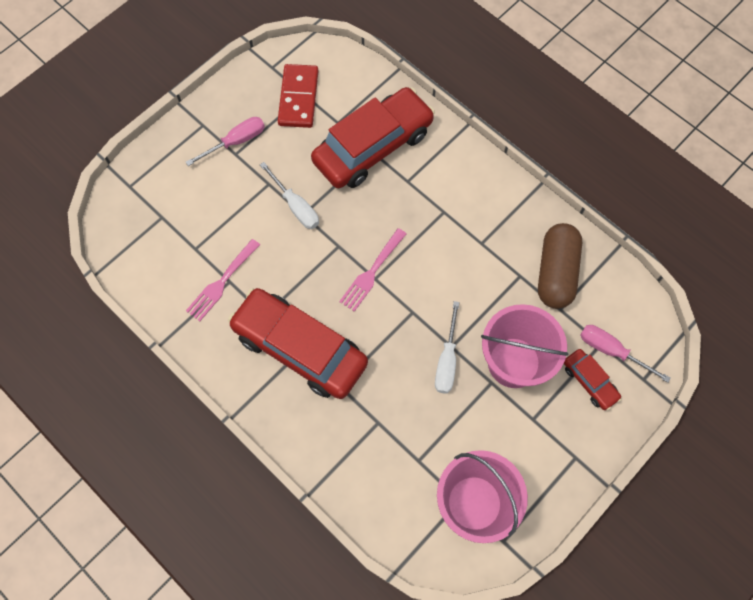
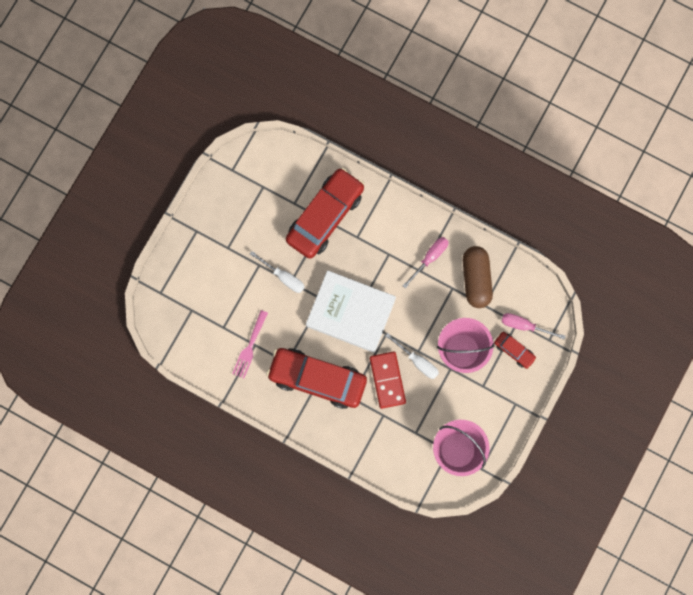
camera: 15 degrees left, 10 degrees up
pink screwdriver [186,117,265,166] -> pink screwdriver moved to [403,237,449,288]
red domino [278,64,318,128] -> red domino moved to [370,351,406,409]
pink fork [339,228,406,312] -> white book [306,270,396,353]
white screwdriver [435,301,460,394] -> white screwdriver turned 45 degrees counterclockwise [385,333,439,379]

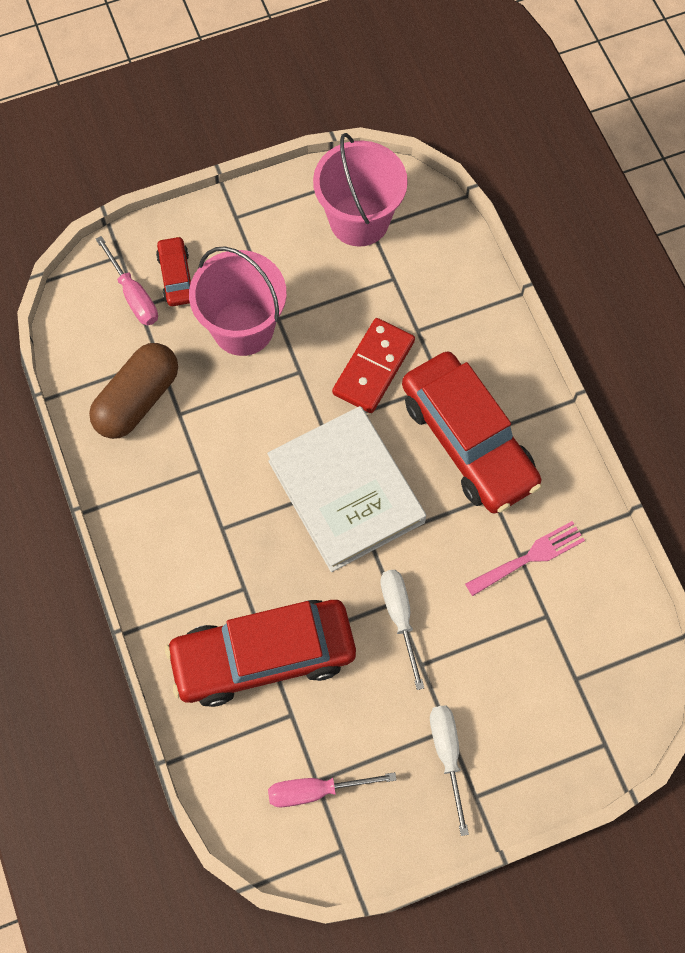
camera: 140 degrees left, 10 degrees down
white screwdriver [385,333,439,379] -> white screwdriver moved to [430,705,469,836]
pink screwdriver [403,237,449,288] -> pink screwdriver moved to [268,772,397,807]

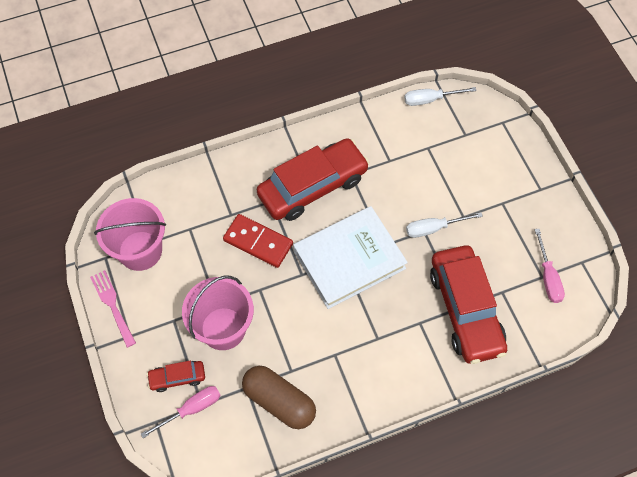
camera: 90 degrees left, 5 degrees down
white screwdriver [430,705,469,836] -> white screwdriver moved to [404,87,477,106]
pink fork [465,521,585,596] -> pink fork moved to [90,270,136,348]

